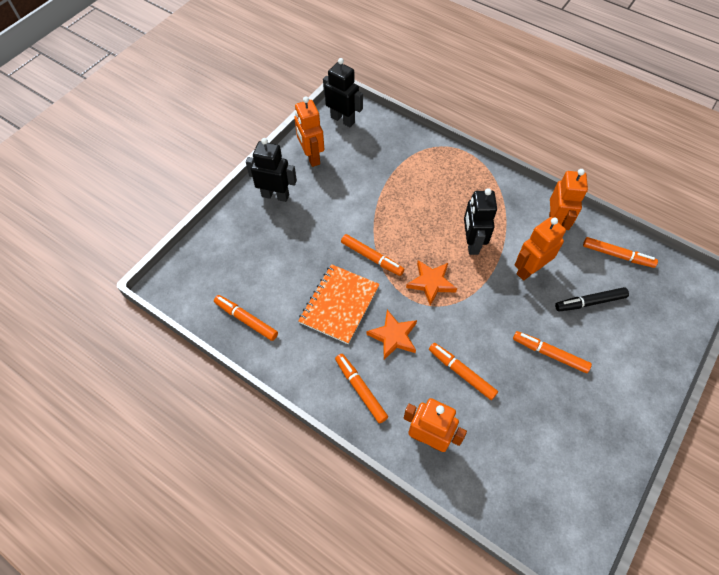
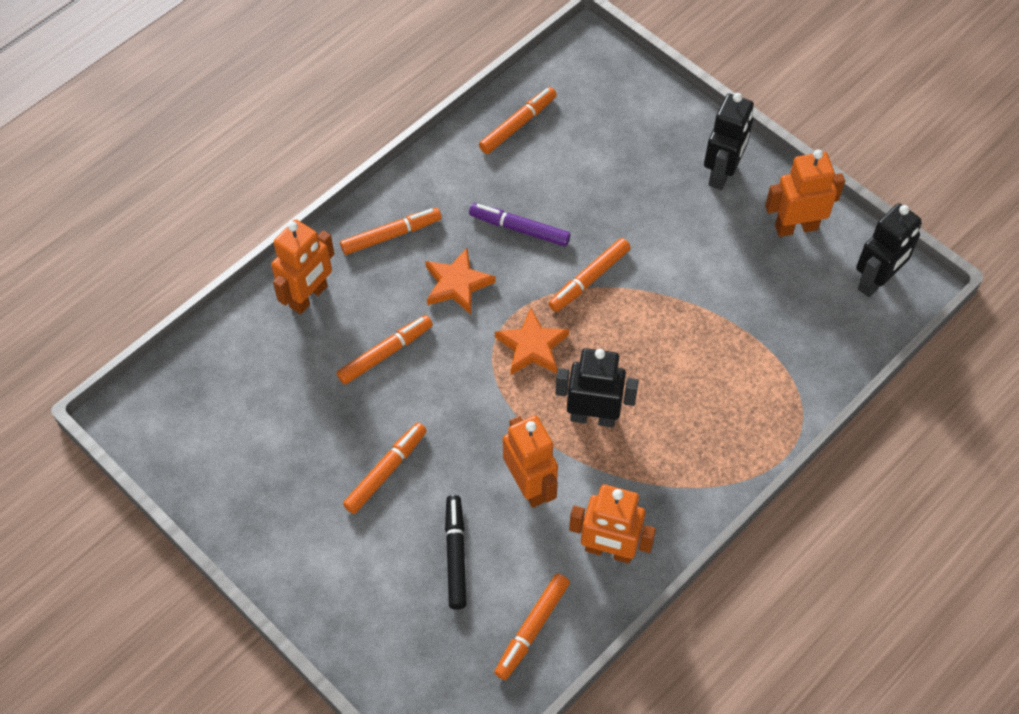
camera: 100 degrees right, 0 degrees up
orange notebook [298,264,380,344] -> purple marker [469,203,571,246]

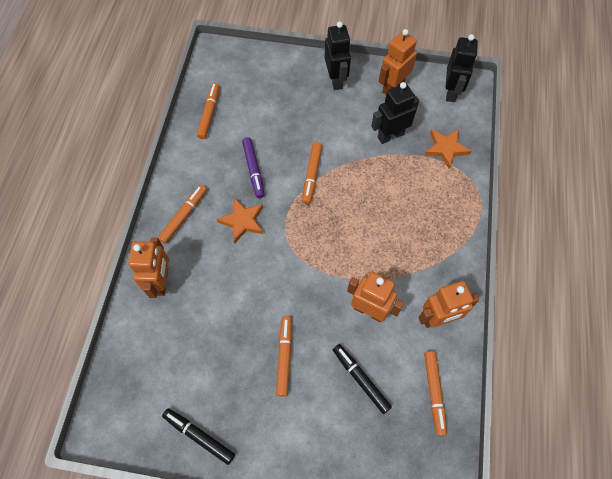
camera: 35 degrees left, 5 degrees up
orange marker [336,315,433,385] -> none
purple marker [469,203,571,246] -> purple marker turned 90 degrees counterclockwise [242,137,265,198]
orange star [495,308,569,375] -> orange star moved to [424,129,471,169]
black robot [555,348,639,427] -> black robot moved to [371,82,419,144]
none -> black marker [162,408,235,465]

